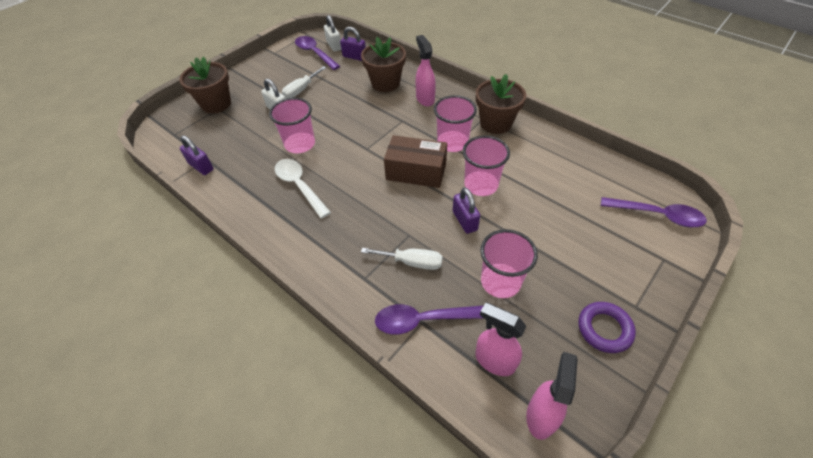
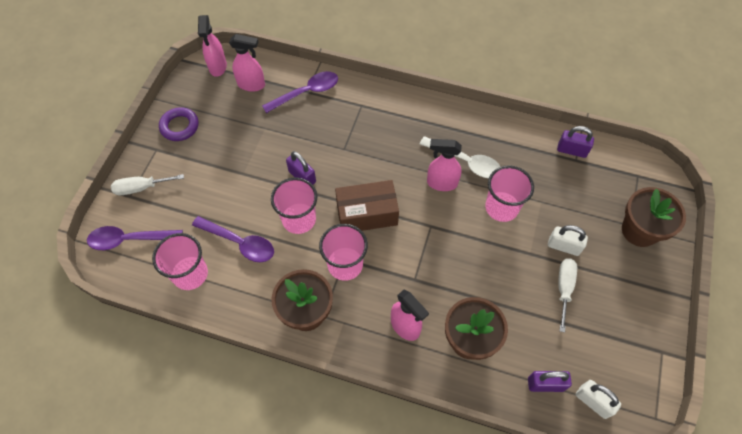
camera: 155 degrees right, 10 degrees up
purple spoon [295,36,340,70] -> purple spoon moved to [192,216,274,262]
white screwdriver [361,248,443,270] -> white screwdriver moved to [111,174,184,195]
pink cup [480,229,538,298] -> pink cup moved to [152,233,208,290]
none -> pink spray bottle [427,139,462,191]

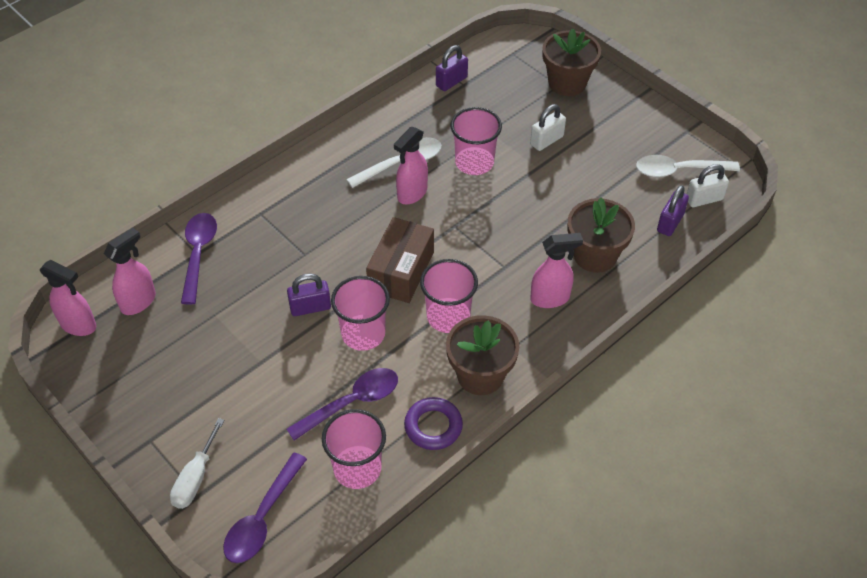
camera: 60 degrees left, 10 degrees down
purple ring [159,107,199,141] -> purple ring moved to [404,397,463,450]
white screwdriver [558,258,577,332] -> none
none -> white spoon [636,155,740,177]

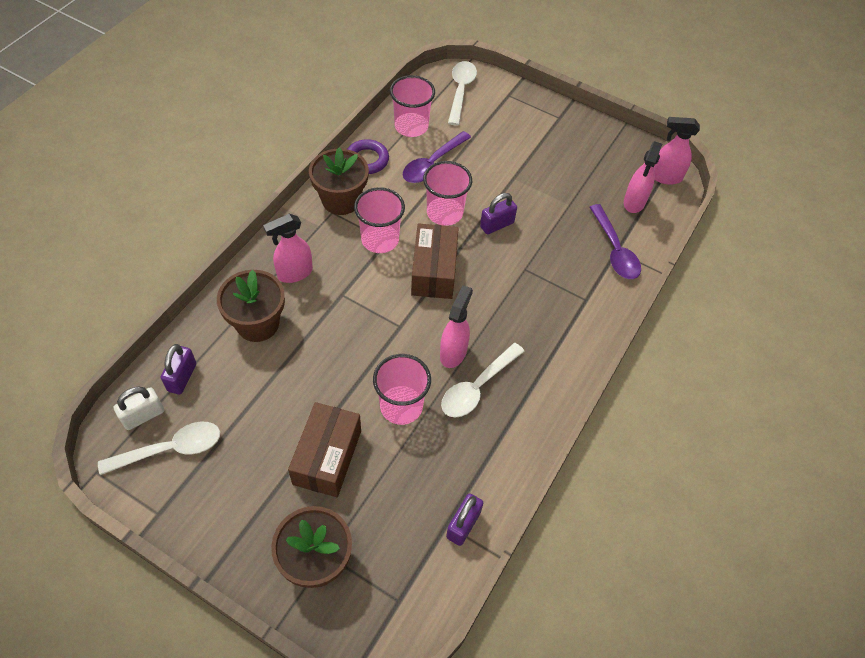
camera: 160 degrees right, 5 degrees up
white screwdriver [170,418,224,509] -> none
purple spoon [223,452,307,563] -> white spoon [448,61,477,126]
white padlock [530,104,566,151] -> brown box [288,402,361,497]

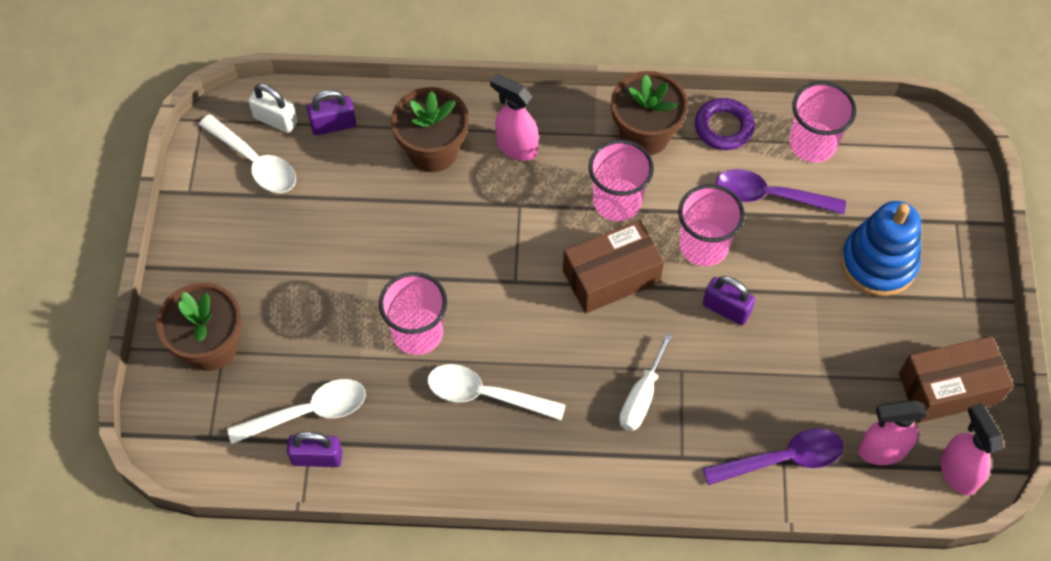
camera: 65 degrees right, 5 degrees up
brown box [288,402,361,497] -> brown box moved to [899,336,1013,423]
pink spray bottle [440,285,473,368] -> none
white spoon [448,61,477,126] -> white spoon moved to [227,379,366,444]
purple spoon [590,204,641,279] -> purple spoon turned 150 degrees counterclockwise [702,428,844,485]
none -> white screwdriver [619,333,673,431]
none -> blue stacking toy [841,201,921,296]

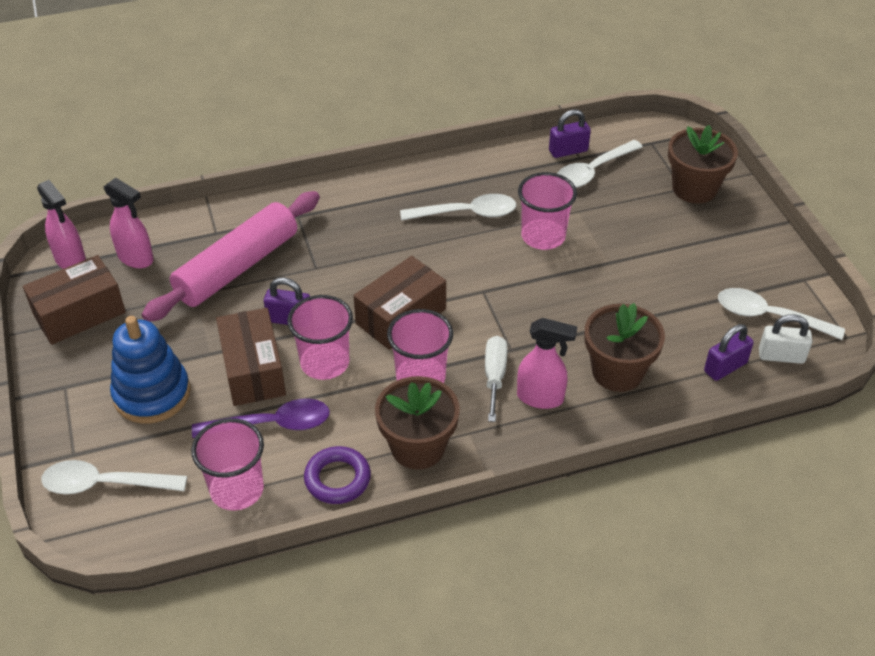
camera: 160 degrees right, 15 degrees down
white screwdriver [619,333,673,431] -> white screwdriver moved to [485,336,508,422]
purple spoon [702,428,844,485] -> none
pink spray bottle [858,400,927,465] -> pink spray bottle turned 60 degrees clockwise [104,177,154,268]
none -> white spoon [41,460,187,494]
none -> pink rolling pin [142,191,320,322]
none -> brown box [216,308,286,406]

